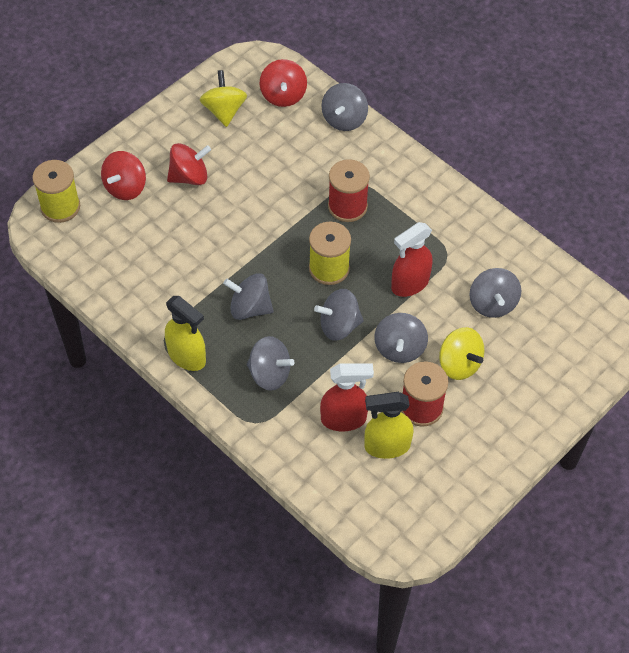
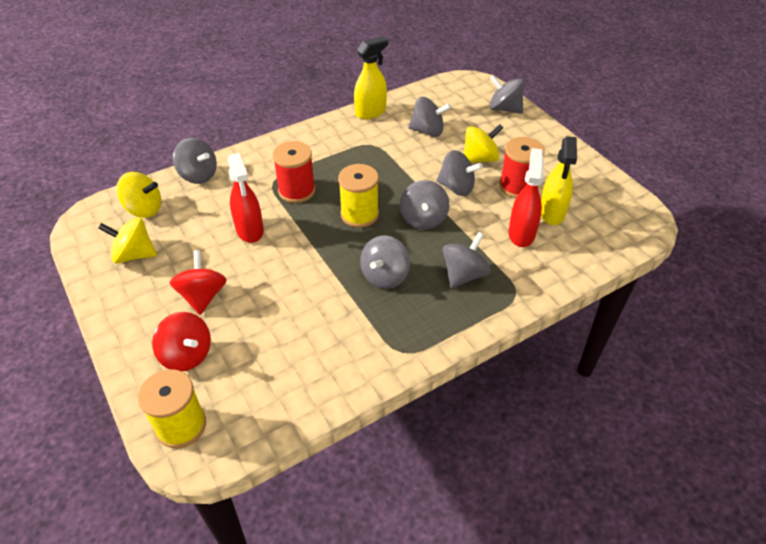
camera: 75 degrees left, 10 degrees down
yellow spray bottle [165,296,206,371] -> yellow spray bottle moved to [354,36,388,119]
red spinning top [260,59,307,107] -> yellow spinning top [116,172,161,218]
red spray bottle [391,222,433,297] -> red spray bottle moved to [227,153,264,243]
none -> grey spinning top [490,75,524,114]

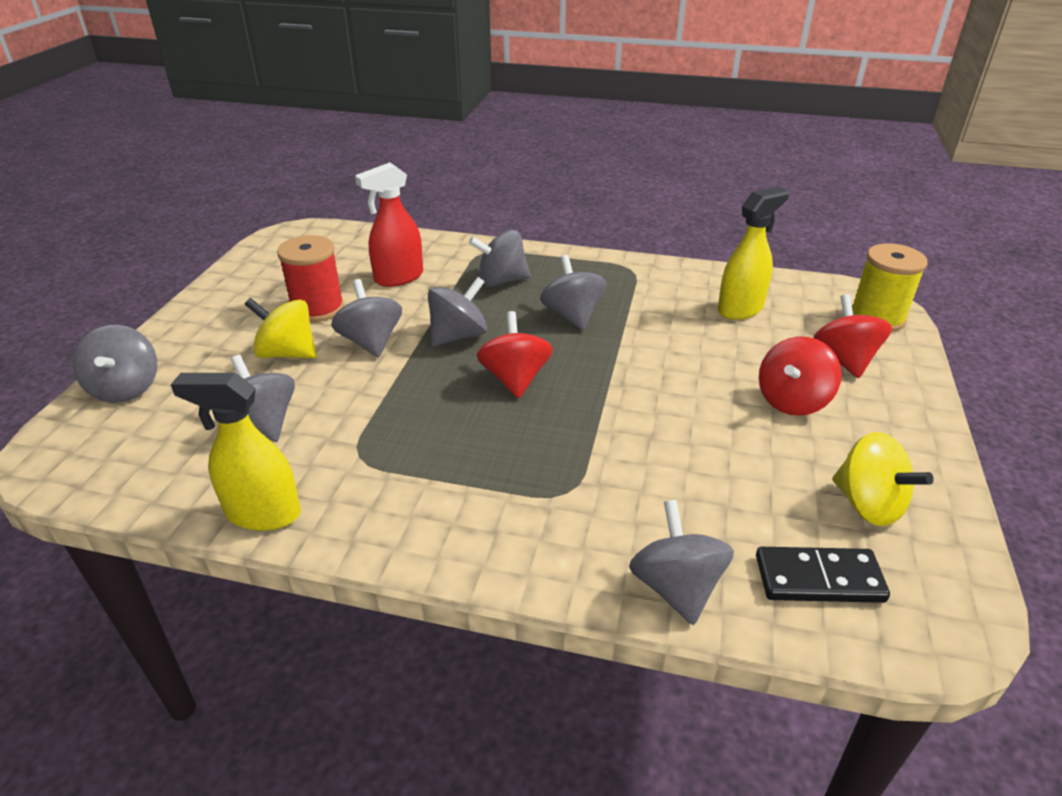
camera: 135 degrees left, 10 degrees down
yellow spinning top [116,172,161,218] -> black domino [756,547,890,603]
red spray bottle [227,153,264,243] -> none
red spool [273,141,315,203] -> none
yellow spool [338,164,379,228] -> red spinning top [476,311,553,398]
grey spinning top [360,236,410,289] -> grey spinning top turned 90 degrees counterclockwise [540,255,607,330]
yellow spray bottle [541,136,577,225] -> yellow spray bottle moved to [718,187,789,320]

